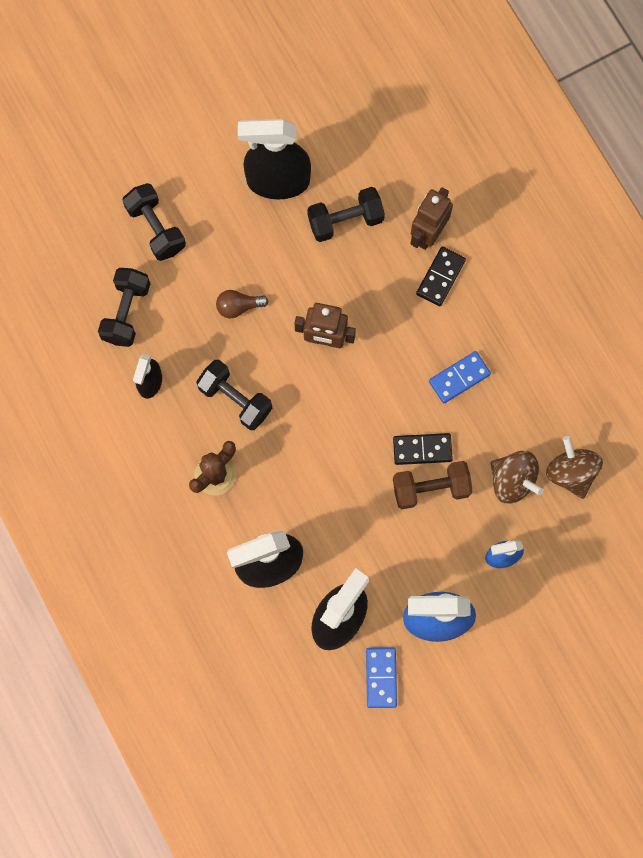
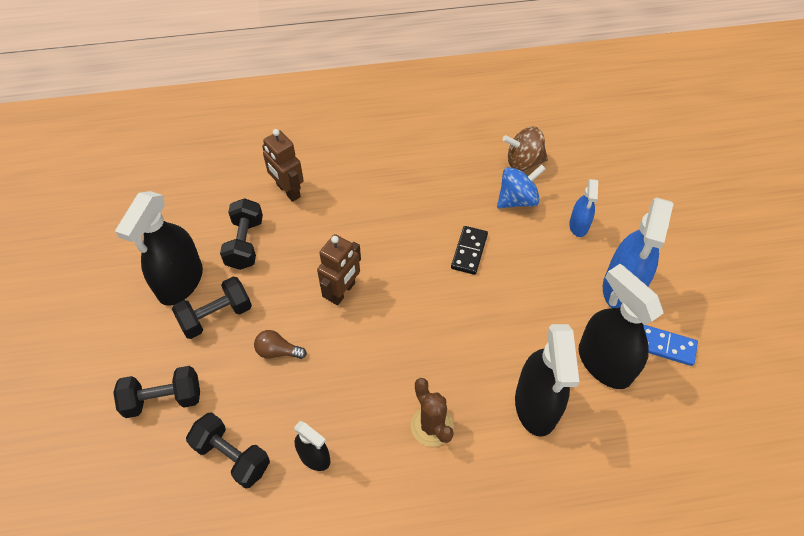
camera: 70 degrees left, 20 degrees down
black dumbbell [196,360,272,430] -> black dumbbell moved to [172,276,252,339]
brown light bulb [216,290,268,318] -> brown light bulb turned 90 degrees clockwise [254,330,307,359]
brown dumbbell [393,461,473,509] -> none
black domino [416,246,466,306] -> none
blue domino [429,351,491,403] -> none
brown spinning top [491,451,543,503] -> blue spinning top [497,164,546,208]

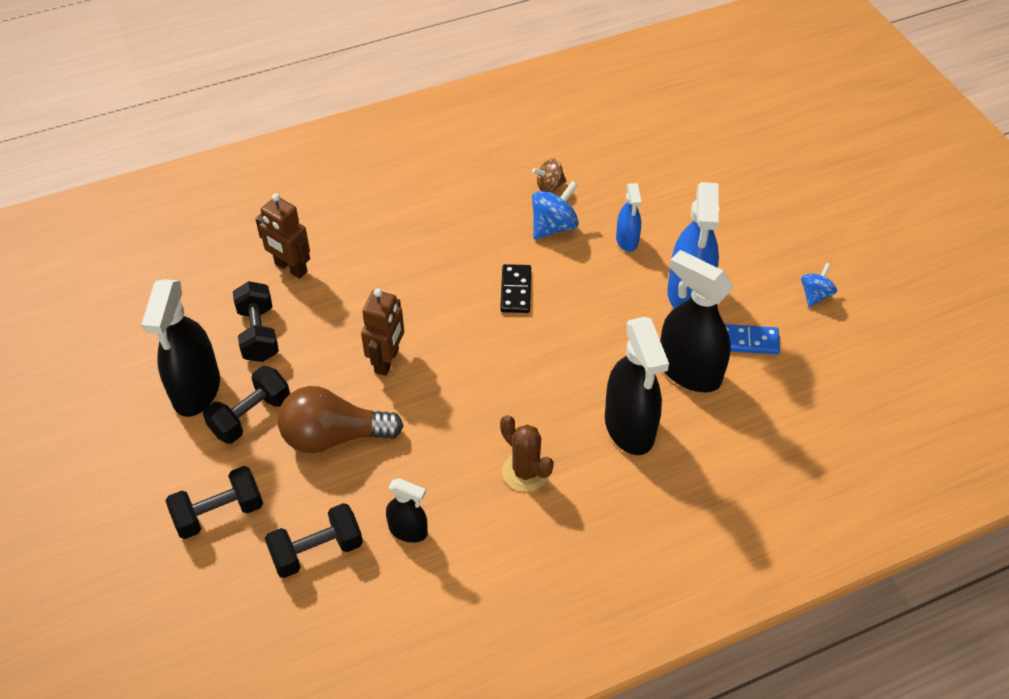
camera: 15 degrees left, 5 degrees down
black dumbbell [186,412,270,488] -> black dumbbell turned 45 degrees counterclockwise [265,503,363,578]
brown light bulb [254,330,307,359] -> brown light bulb [278,386,404,453], size x2.04
brown spinning top [503,127,548,171] -> brown spinning top [532,159,567,192], size x0.65
none -> blue spinning top [801,263,837,307]

